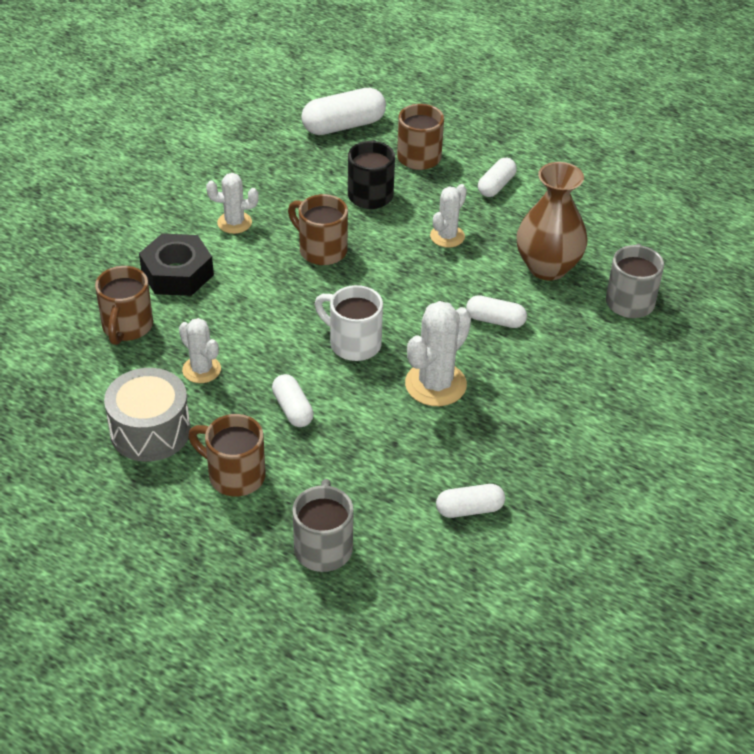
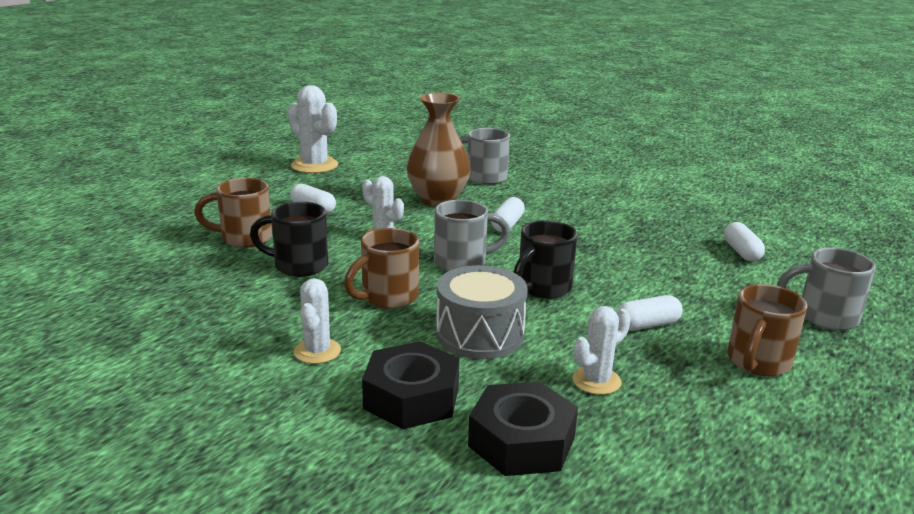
camera: 85 degrees left, 20 degrees down
brown mug [95,266,153,345] -> black nut [468,382,578,476]
grey drum [104,368,191,462] -> grey drum moved to [436,265,528,359]
white capsule [301,88,386,135] -> none
white mug [315,285,383,361] -> black mug [514,221,577,299]
white cactus [405,301,471,406] -> white cactus moved to [288,85,338,173]
none -> grey mug [434,200,510,271]

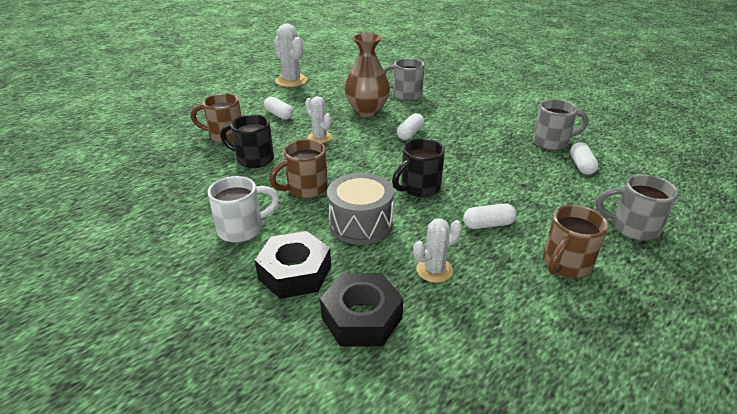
camera: 10 degrees right, 10 degrees up
white cactus [294,278,341,364] -> white mug [207,176,279,243]
grey mug [434,200,510,271] -> grey mug moved to [533,99,589,150]

